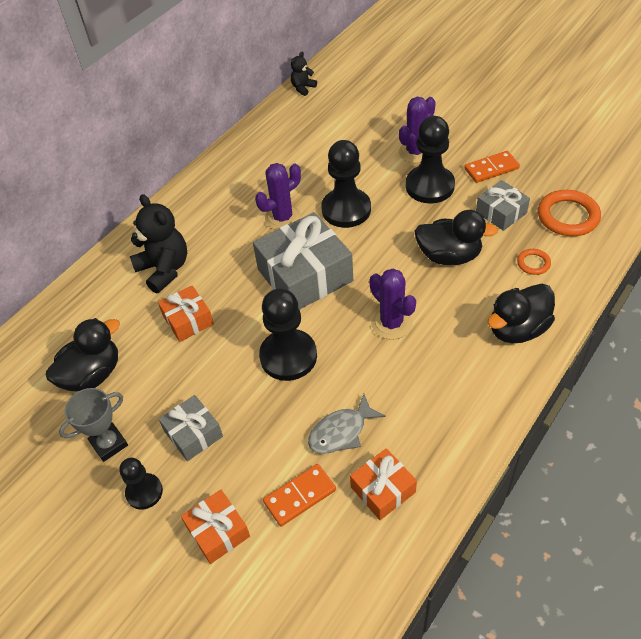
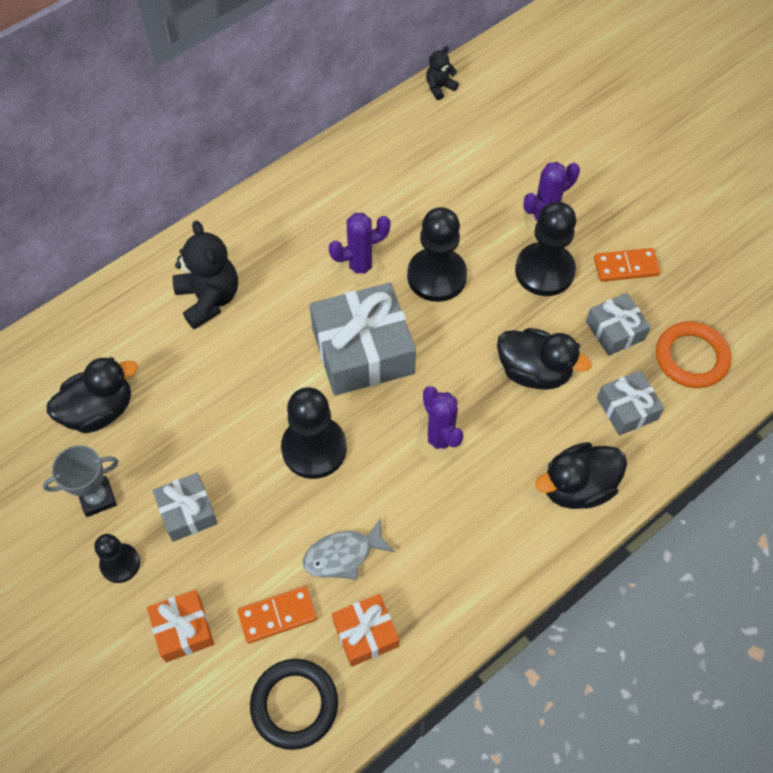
camera: 10 degrees right, 10 degrees up
orange gift [158,286,214,342] -> none
orange ring [517,249,551,275] -> grey gift [597,370,664,436]
none -> black ring [250,659,338,750]

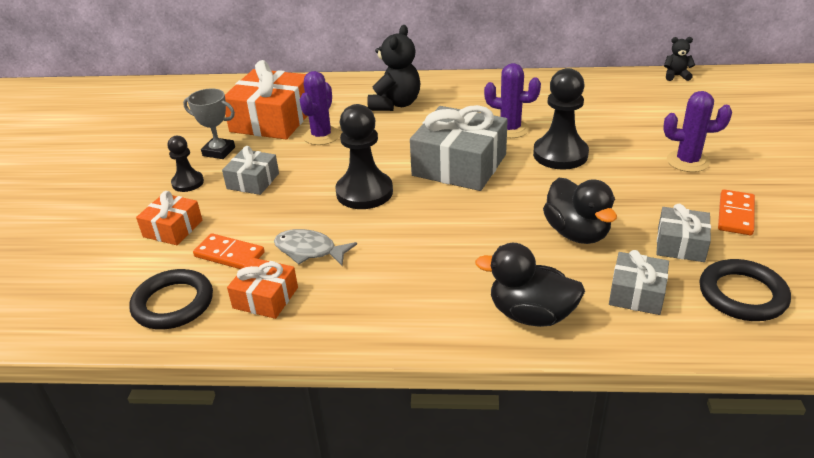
camera: 45 degrees right, 25 degrees down
black duck [47,357,138,434] -> orange gift [225,60,307,139]
purple cactus [416,386,464,461] -> purple cactus moved to [300,71,340,145]
black pawn [515,202,576,296] -> none
orange domino [594,248,661,282] -> orange domino turned 75 degrees clockwise [718,190,755,235]
orange ring [656,321,731,388] -> black ring [699,259,791,321]

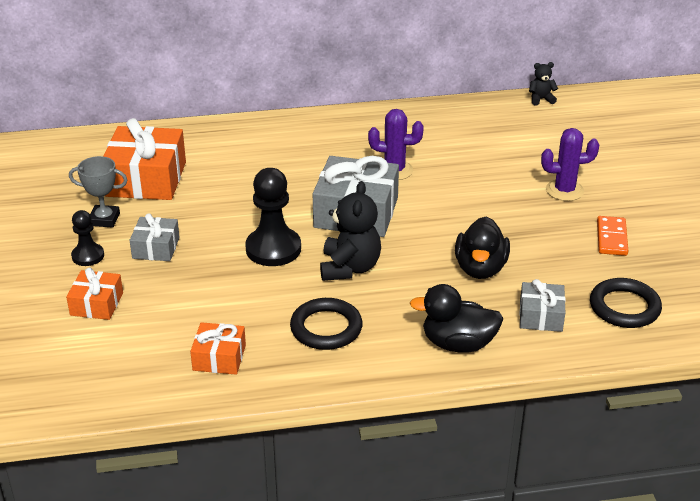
camera: 15 degrees left, 0 degrees up
black ring [129,269,213,329] -> black ring moved to [290,298,363,350]
orange domino [193,233,265,269] -> none
grey fish [274,229,357,266] -> none
purple cactus [300,71,340,145] -> none
black teddy bear [367,25,420,111] -> black teddy bear moved to [320,181,381,281]
black pawn [533,68,589,170] -> none
black duck [543,178,617,244] -> black duck turned 45 degrees clockwise [455,217,510,279]
grey gift [656,204,711,262] -> none

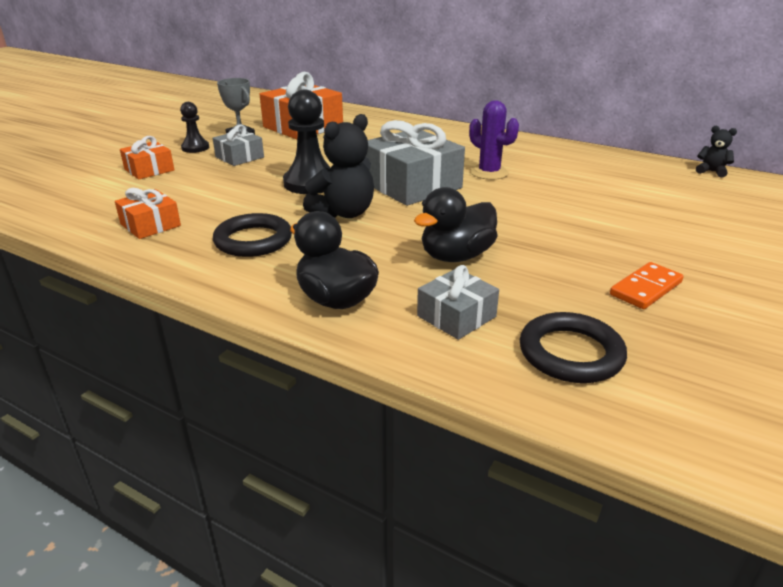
camera: 40 degrees right, 5 degrees down
purple cactus [541,128,599,201] -> none

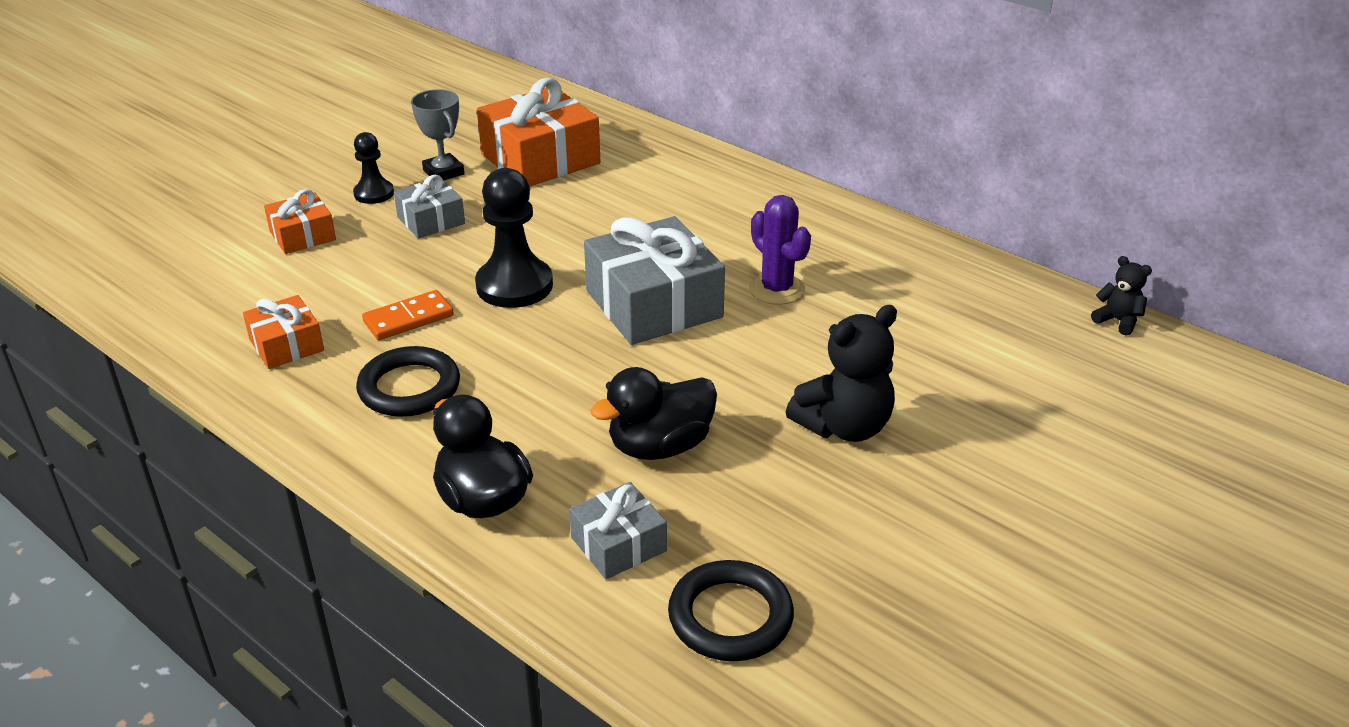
camera: 10 degrees right, 5 degrees up
black teddy bear [303,114,374,218] -> black teddy bear moved to [786,305,897,442]
orange domino [610,262,684,309] -> orange domino moved to [362,290,454,340]

